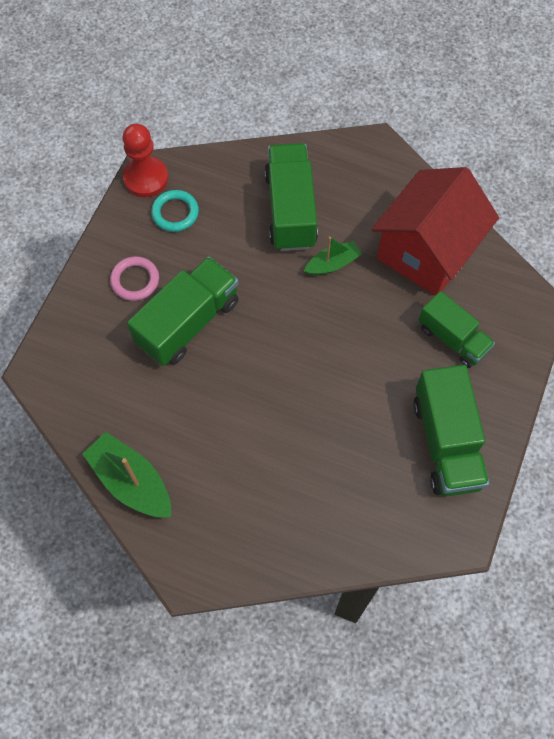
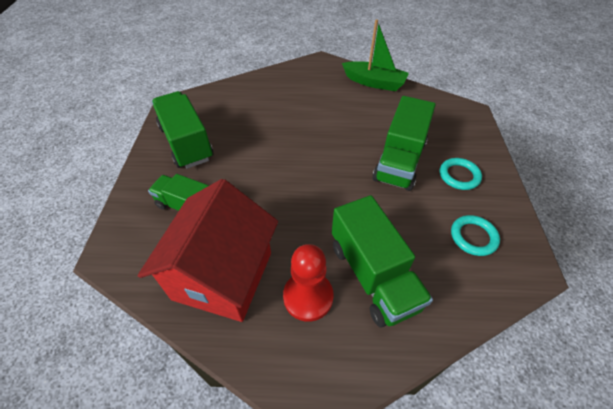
camera: 160 degrees right, 15 degrees down
pink ring [110,256,159,301] -> turquoise ring [440,158,482,190]
red pawn [123,124,168,197] -> red pawn moved to [283,244,334,322]
green boat [304,237,362,275] -> none

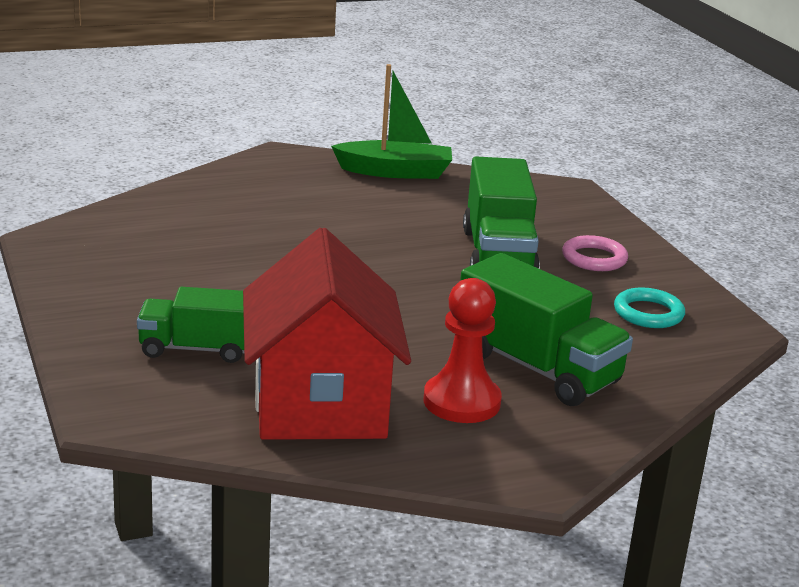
camera: 25 degrees left, 25 degrees down
green truck [152,91,213,169] -> none
turquoise ring [440,158,482,190] -> pink ring [562,235,628,271]

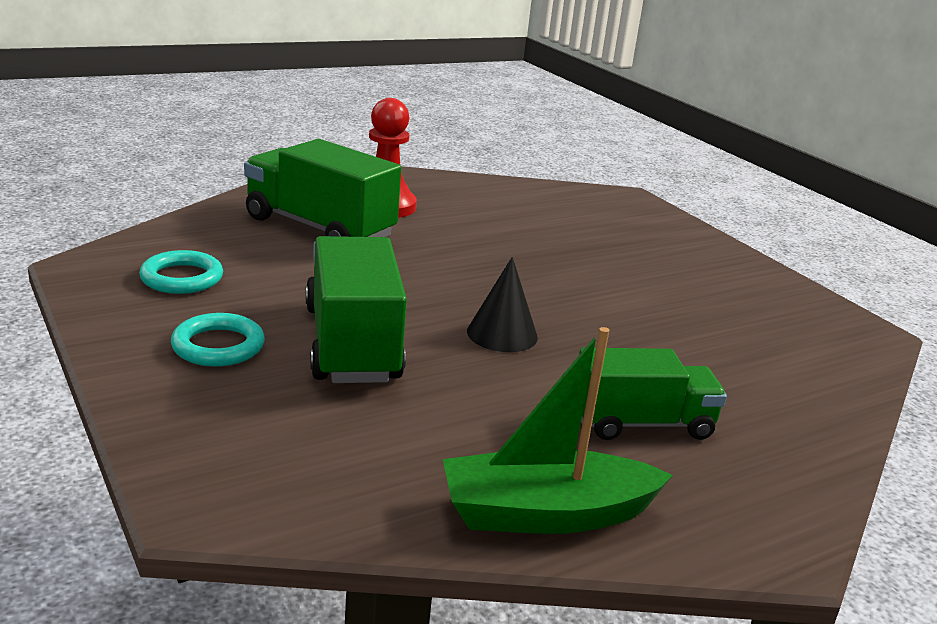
camera: 170 degrees right, 0 degrees up
green truck [137,287,244,363] -> green truck moved to [579,348,727,440]
red house [243,228,411,440] -> none
pink ring [562,235,628,271] -> turquoise ring [171,313,265,367]
none -> black cone [467,257,538,352]

